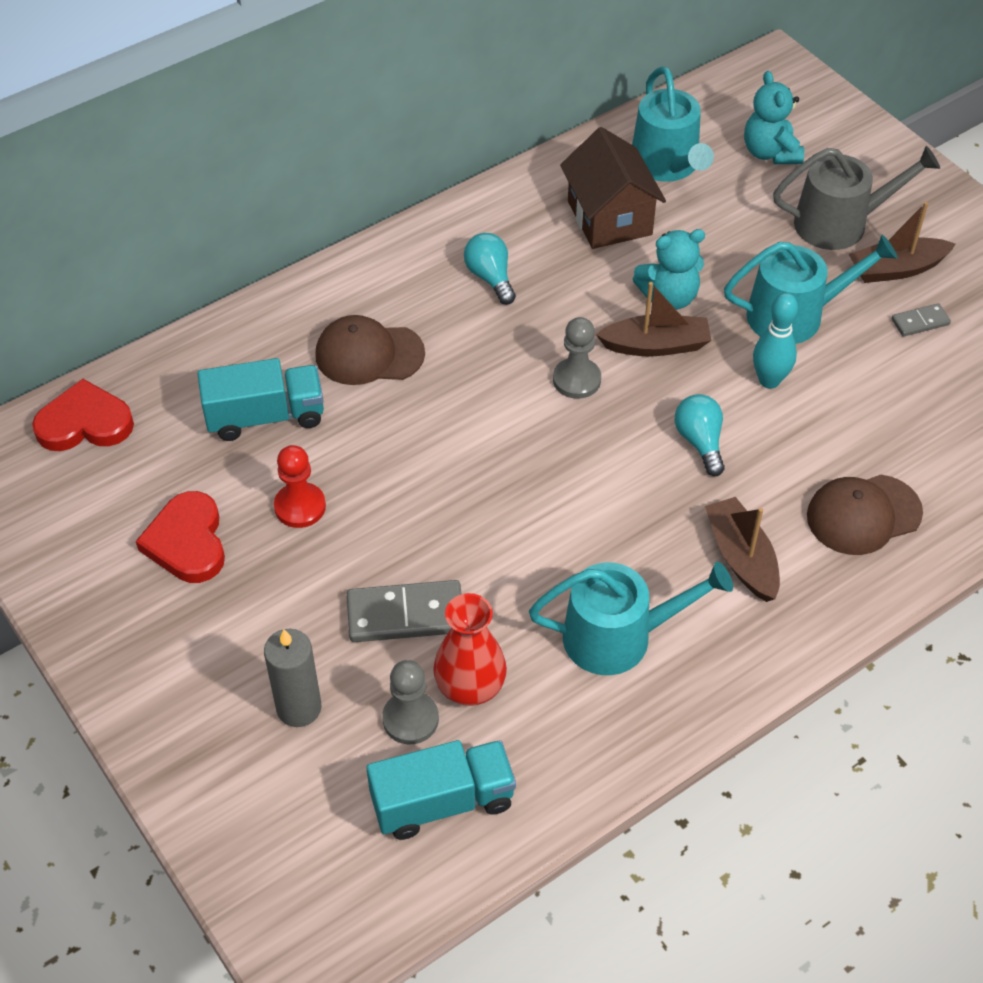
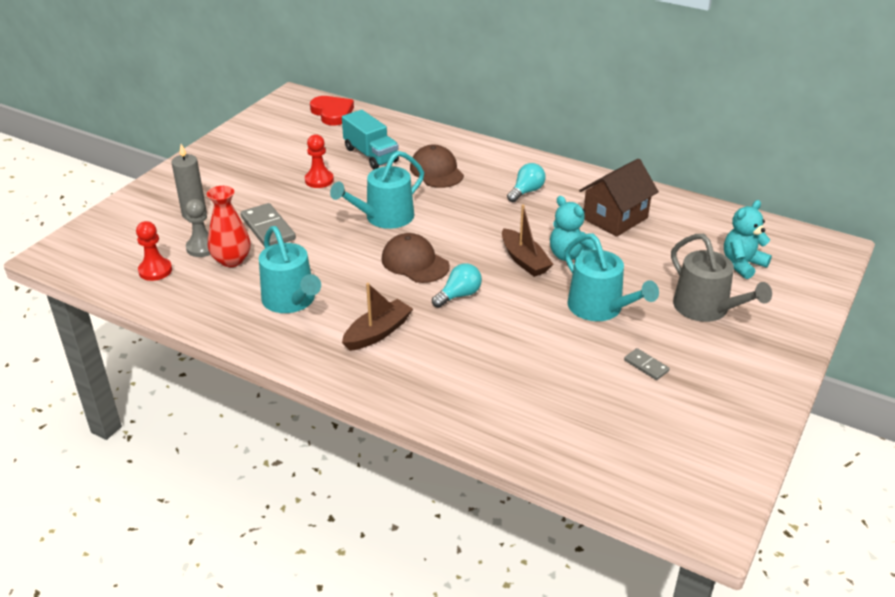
camera: 65 degrees right, 15 degrees down
red heart [136,491,225,583] -> none
turquoise truck [366,740,516,840] -> red pawn [136,221,172,281]
grey pawn [553,317,601,399] -> none
turquoise watering can [632,66,714,182] -> turquoise watering can moved to [330,151,424,229]
turquoise bowling pin [753,293,798,389] -> none
brown cap [807,475,923,555] -> brown cap moved to [381,233,450,283]
brown boat [849,202,956,283] -> none

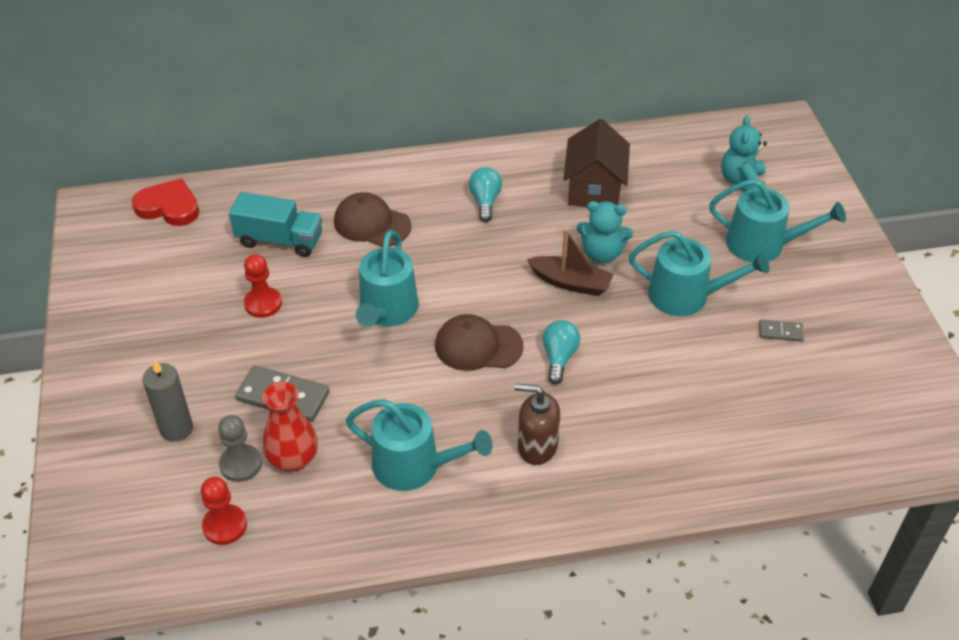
camera: 40 degrees left, 10 degrees up
brown boat [342,283,413,351] -> brown soap dispenser [515,383,560,465]
grey watering can [671,234,772,322] -> turquoise watering can [709,179,846,263]

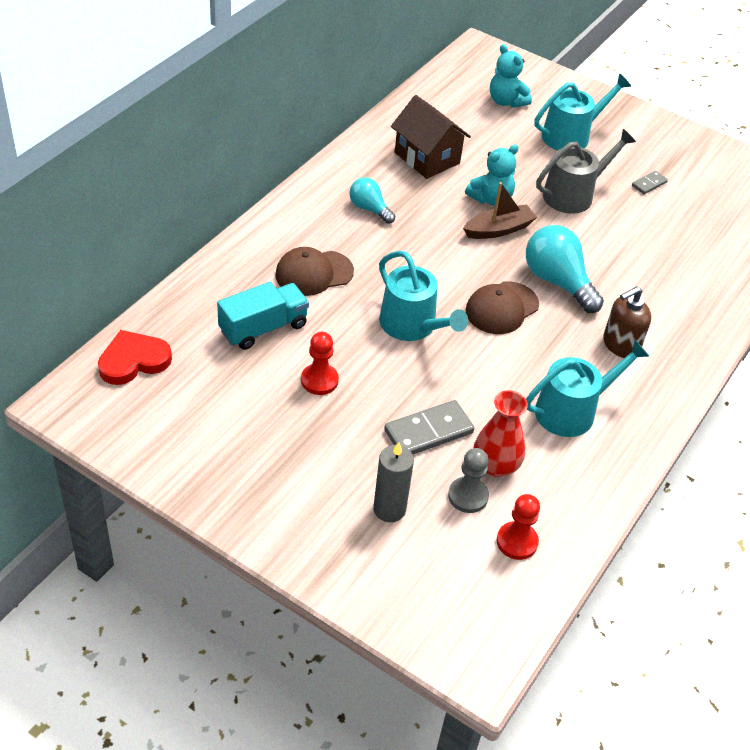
camera: 50 degrees left, 0 degrees up
turquoise light bulb [543,320,580,384] -> turquoise light bulb [526,225,604,313], size x1.71
turquoise watering can [629,231,770,316] -> grey watering can [536,129,636,214]

